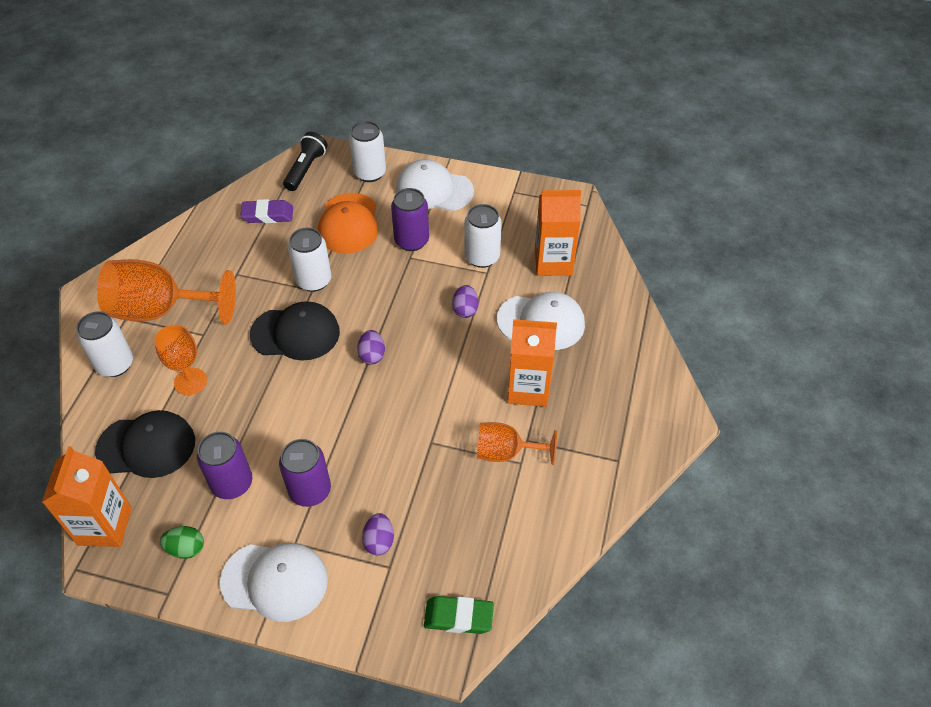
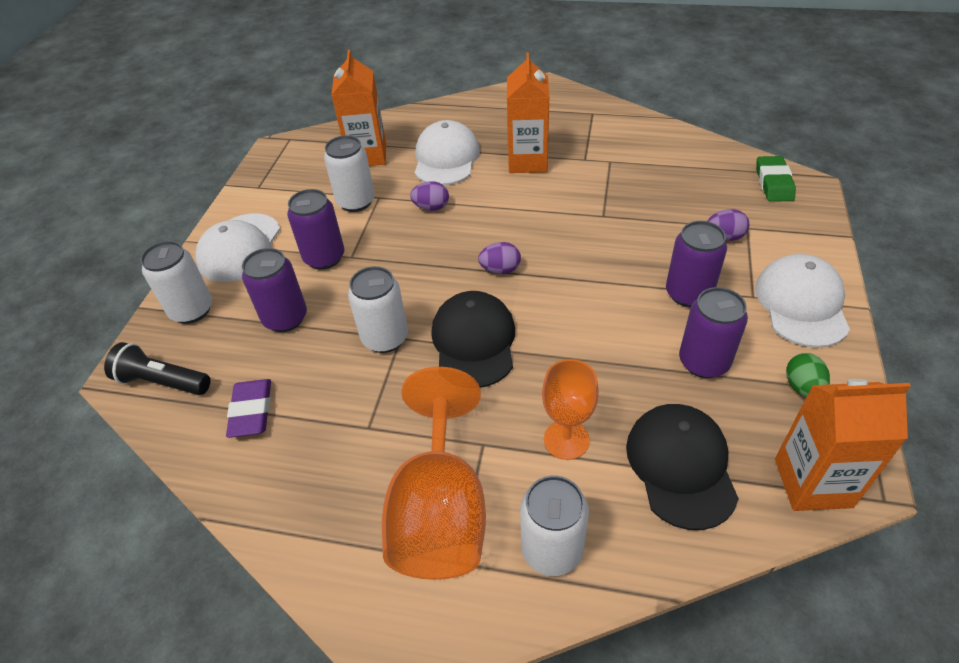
camera: 90 degrees left, 5 degrees down
orange cap [318,193,378,254] -> purple can [242,248,307,332]
orange goblet [477,422,557,465] -> none

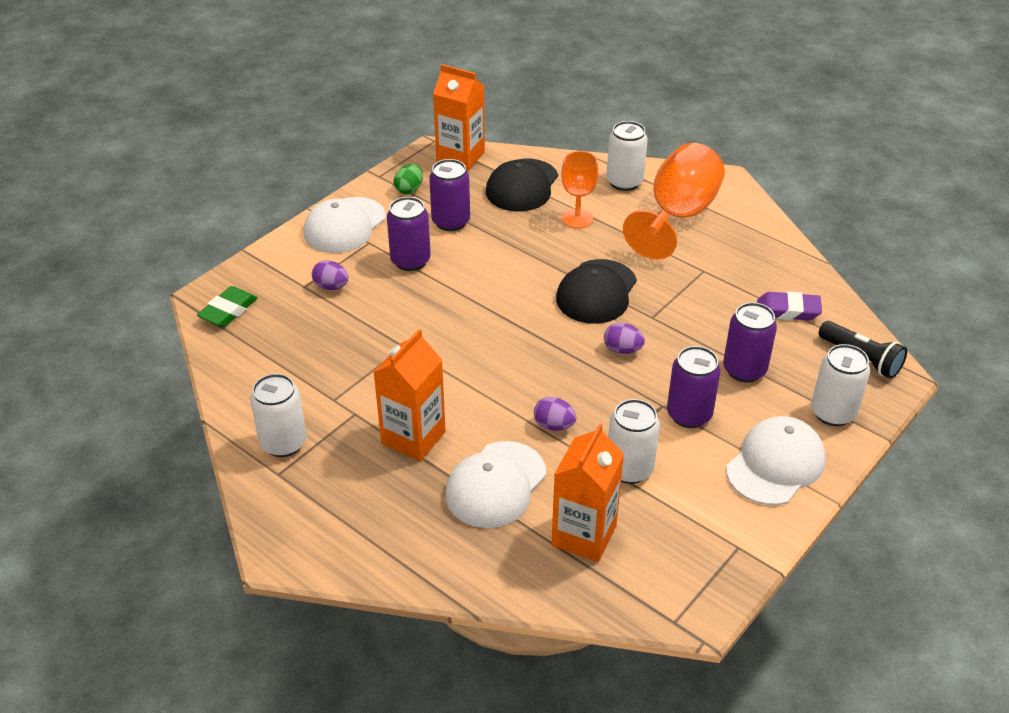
camera: 155 degrees left, 5 degrees down
purple eraser [226,379,271,438] -> purple eraser turned 75 degrees clockwise [757,292,822,320]
white can [348,266,408,353] -> white can moved to [250,374,307,457]
purple egg [478,242,521,274] -> purple egg moved to [604,323,645,354]

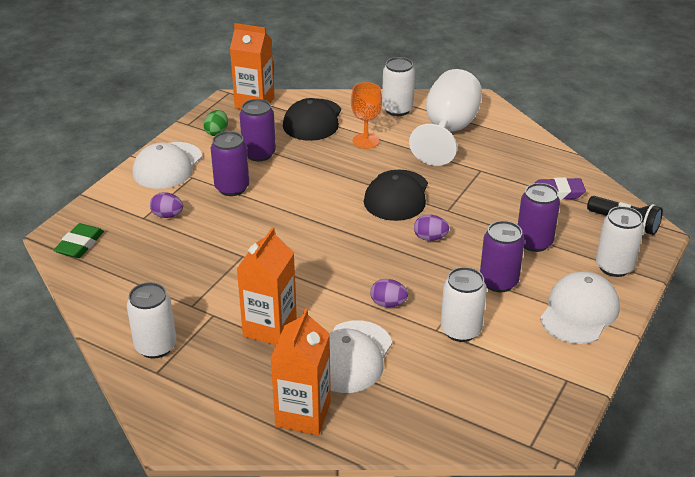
camera: 10 degrees left, 5 degrees down
orange carton [551,423,624,562] -> orange carton moved to [271,308,331,435]
orange goblet [623,143,725,260] -> white goblet [409,69,482,166]

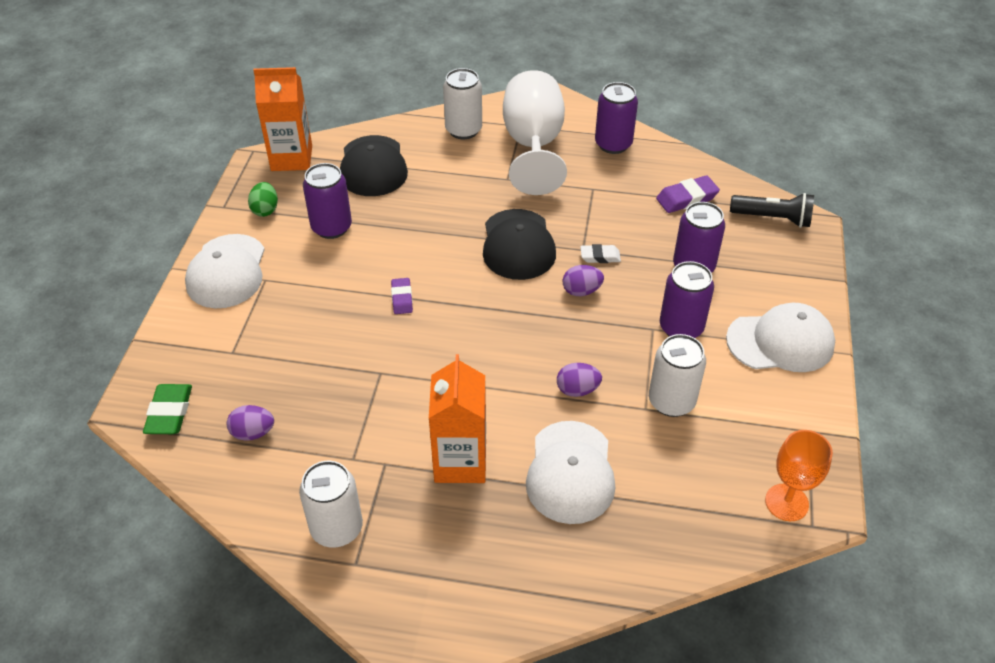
camera: 20 degrees left, 10 degrees up
purple egg [150,192,183,218] -> purple egg moved to [227,405,274,441]
purple can [211,131,249,196] -> purple can moved to [595,82,638,154]
orange carton [271,308,331,435] -> none
orange goblet [351,82,382,149] -> orange goblet moved to [765,430,833,521]
white cap [540,271,620,344] -> white cap turned 75 degrees clockwise [726,303,835,372]
white can [596,206,644,277] -> none
none -> purple eraser [391,278,413,314]
none -> white eraser [580,244,621,263]

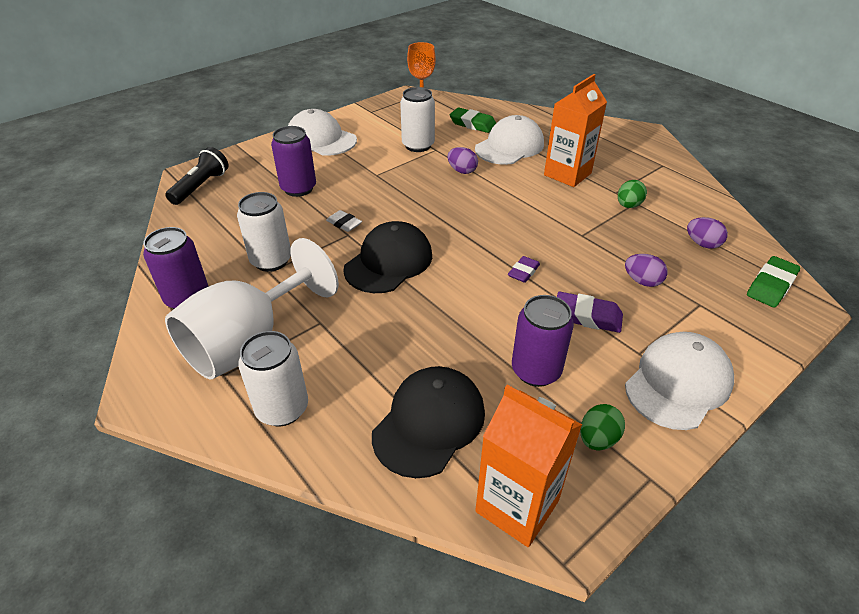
camera: 140 degrees left, 5 degrees down
white can [299,461,363,548] -> white can moved to [237,192,291,272]
purple egg [563,265,604,296] -> purple egg moved to [625,254,668,287]
purple eraser [656,175,720,213] -> purple eraser moved to [557,292,623,333]
purple can [660,261,714,338] -> none
black flashlight [730,193,814,228] -> black flashlight turned 60 degrees clockwise [165,147,229,205]
none -> green eraser [450,108,496,133]
none -> green egg [618,180,647,208]

